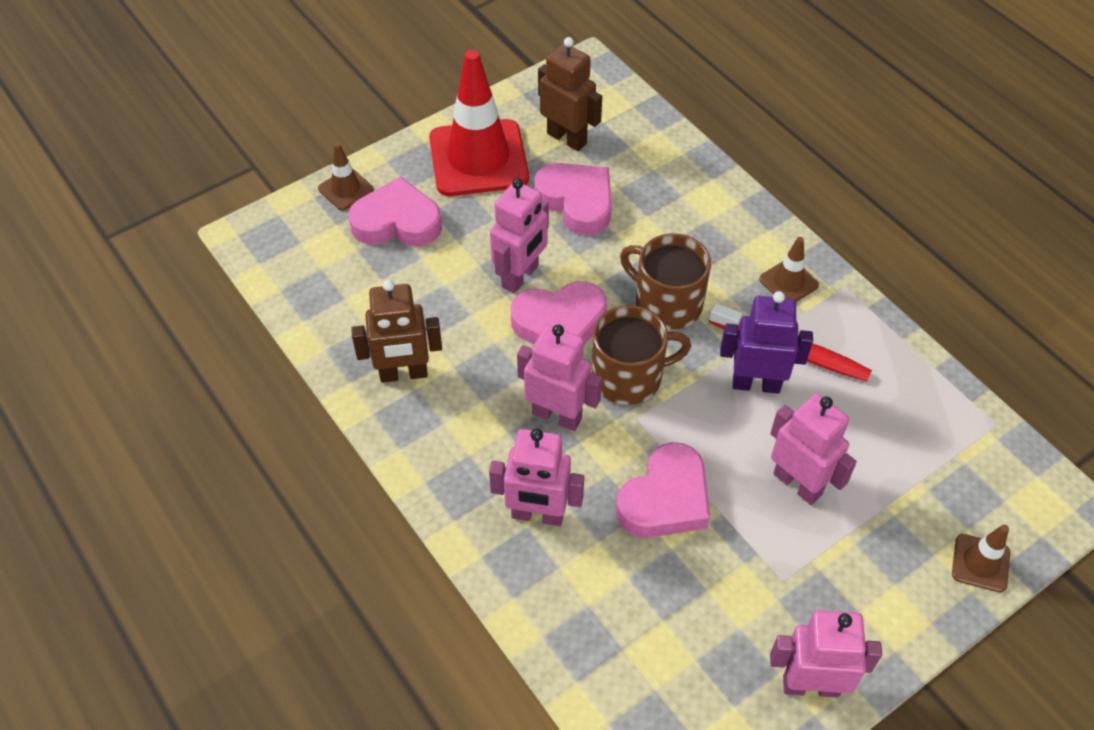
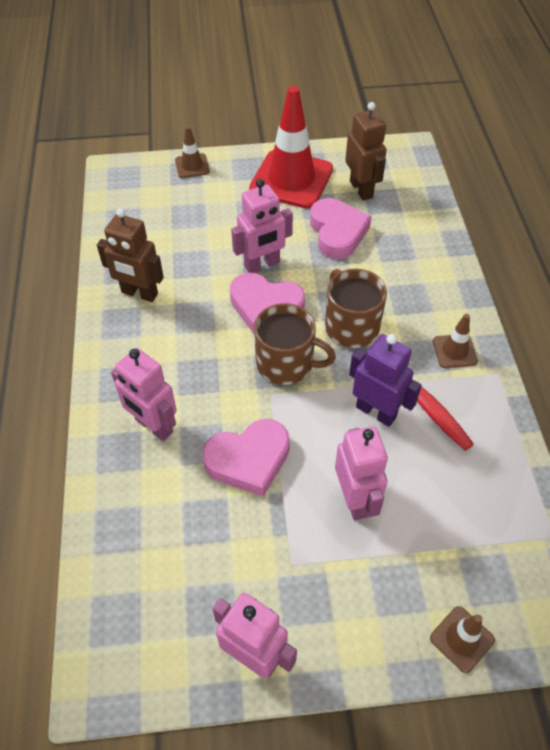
camera: 30 degrees right, 0 degrees up
pink heart [349,177,442,246] -> none
pink robot [517,324,602,431] -> none

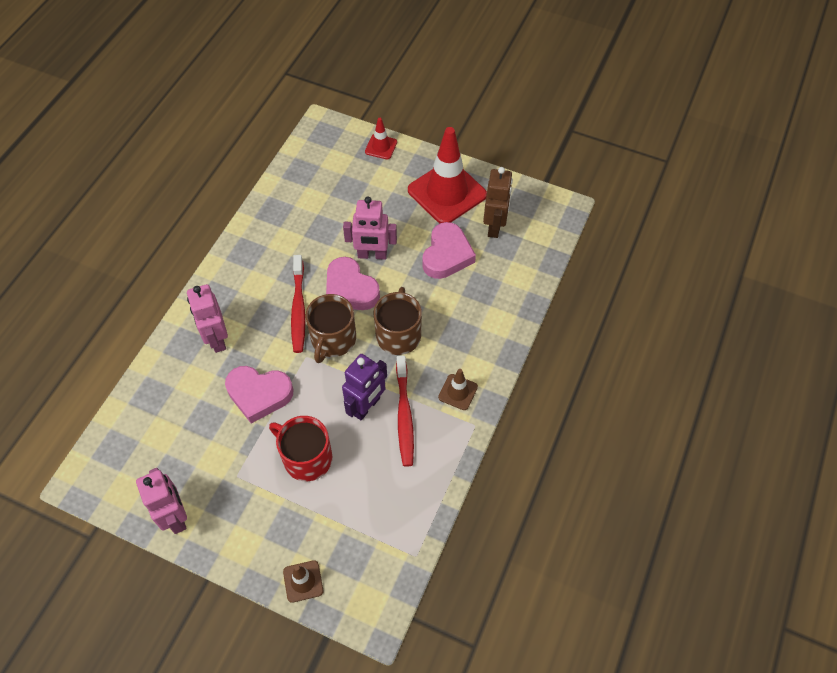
camera: 30 degrees right, 5 degrees up
brown robot [97,208,164,302] -> none
brown traffic cone [175,126,210,178] -> red traffic cone [365,118,397,160]
brown mug [254,303,336,385] -> brown mug turned 60 degrees clockwise [306,294,356,363]
pink robot [335,426,388,520] -> red mug [269,416,332,481]
purple robot [349,334,422,427] -> purple robot turned 60 degrees clockwise [342,354,387,420]
none -> red toothbrush [291,255,305,353]

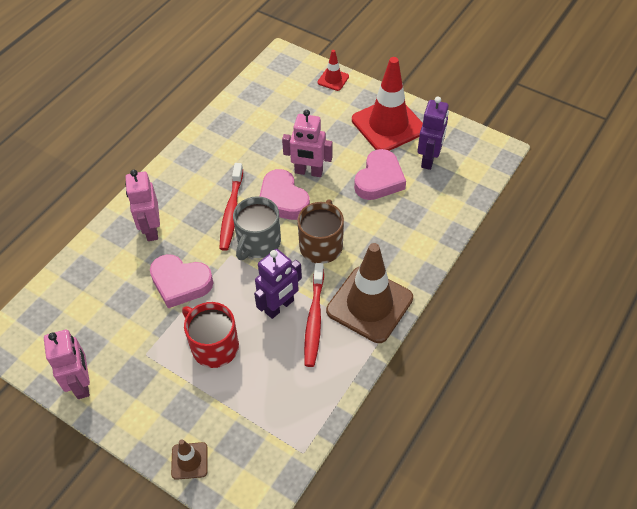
camera: 10 degrees right, 5 degrees down
brown mug [306,294,356,363] -> grey mug [233,196,281,260]
brown traffic cone [438,369,478,410] -> brown traffic cone [326,243,413,343], size x2.18
brown robot [483,167,513,238] -> purple robot [418,97,449,170]

